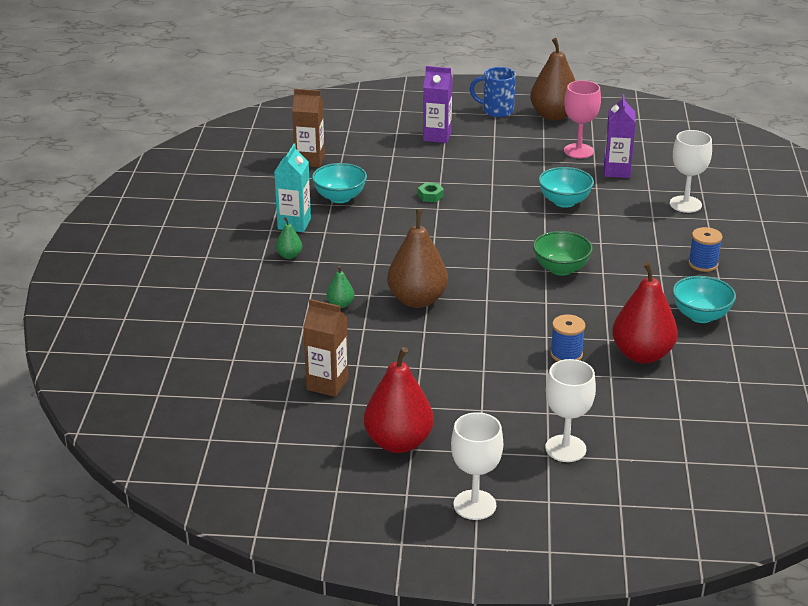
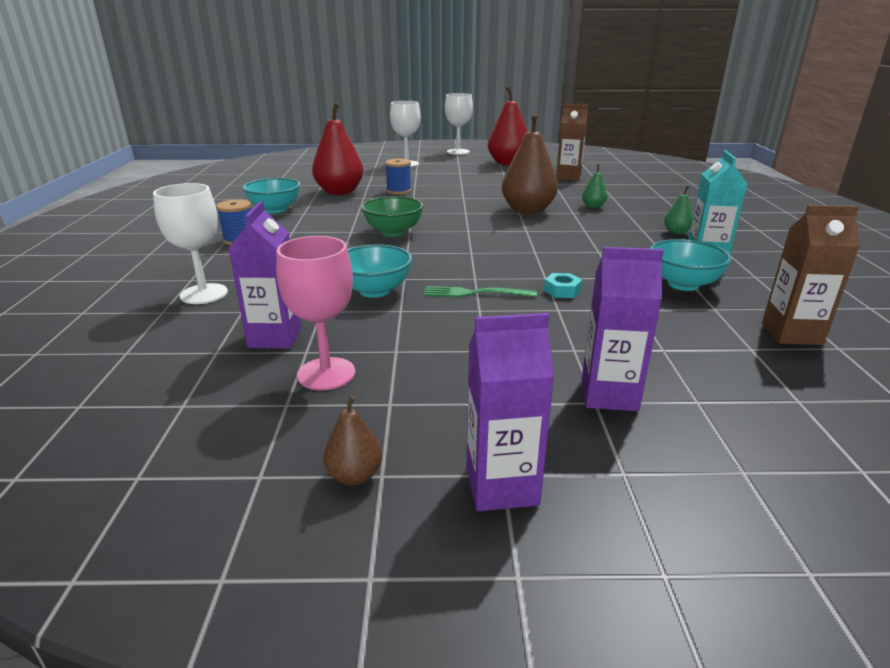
camera: 175 degrees right, 5 degrees down
green nut [418,183,444,202] -> turquoise nut [544,273,582,298]
blue mug [470,67,516,117] -> purple carton [466,313,555,511]
brown pear [530,38,575,121] -> brown pear [323,395,382,485], size x0.46
none -> green fork [424,286,537,297]

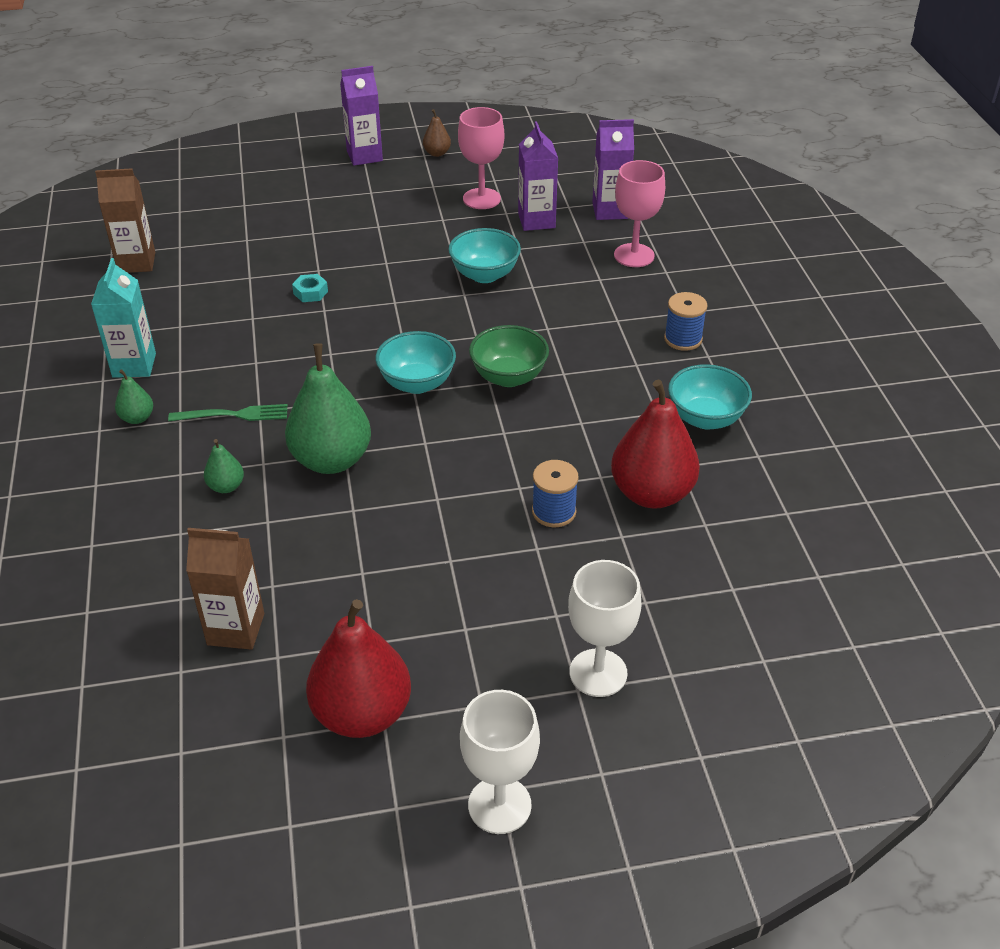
camera: 170 degrees right, 15 degrees up
white goblet [153,183,228,304] -> pink goblet [614,160,665,267]
green fork [424,286,537,297] -> green fork moved to [168,404,288,421]
brown pear [502,113,558,214] -> green pear [285,343,371,474]
purple carton [582,247,664,411] -> purple carton moved to [592,119,634,220]
turquoise bowl [650,239,732,291] -> turquoise bowl moved to [375,331,456,394]

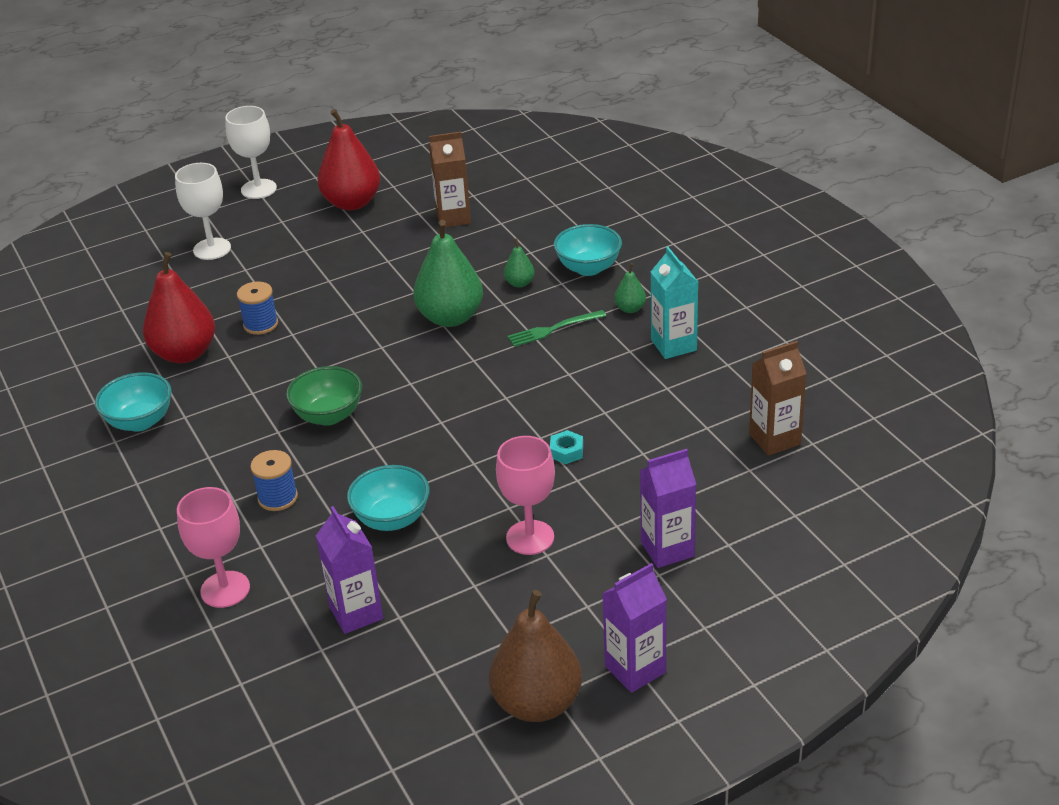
camera: 165 degrees right, 5 degrees down
turquoise bowl [375,331,456,394] -> turquoise bowl moved to [554,224,622,276]
brown pear [423,109,451,157] -> brown pear [489,590,582,722], size x2.19
pink goblet [458,107,504,209] -> pink goblet moved to [496,436,555,555]
purple carton [592,119,634,220] -> purple carton moved to [640,449,696,568]
blue spool [664,292,707,351] -> blue spool moved to [250,450,298,511]

